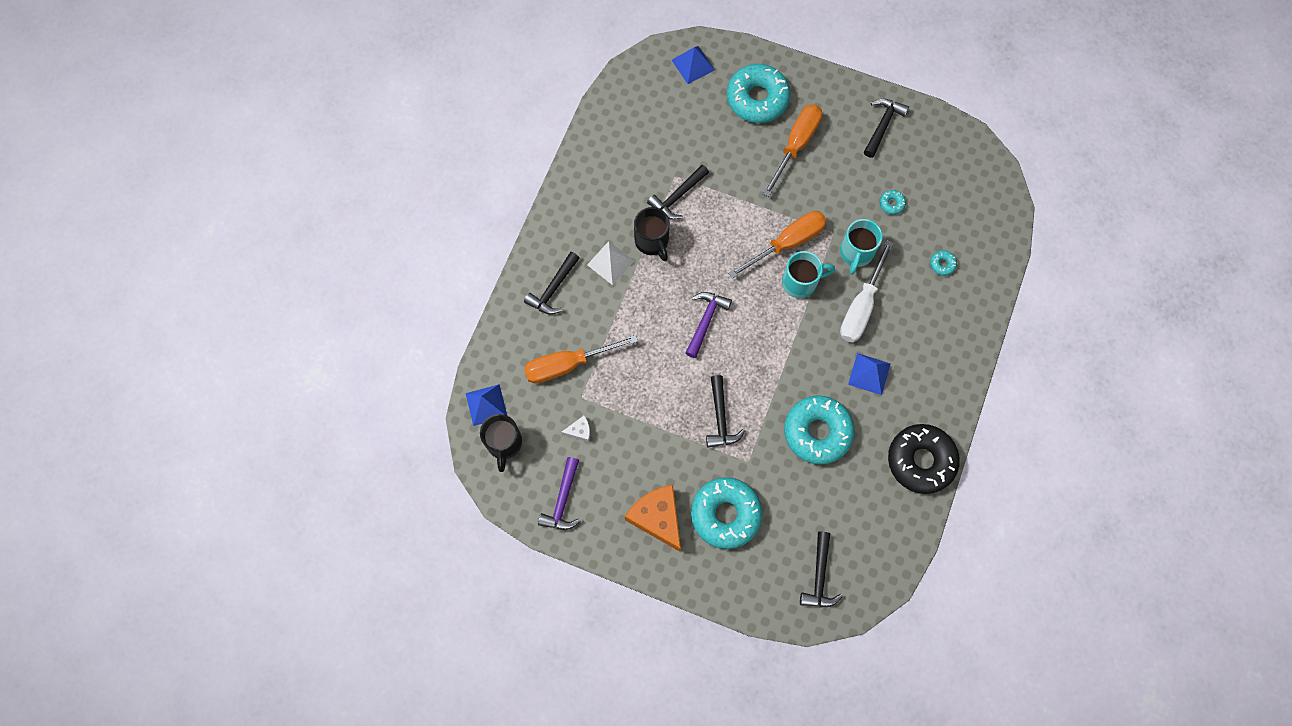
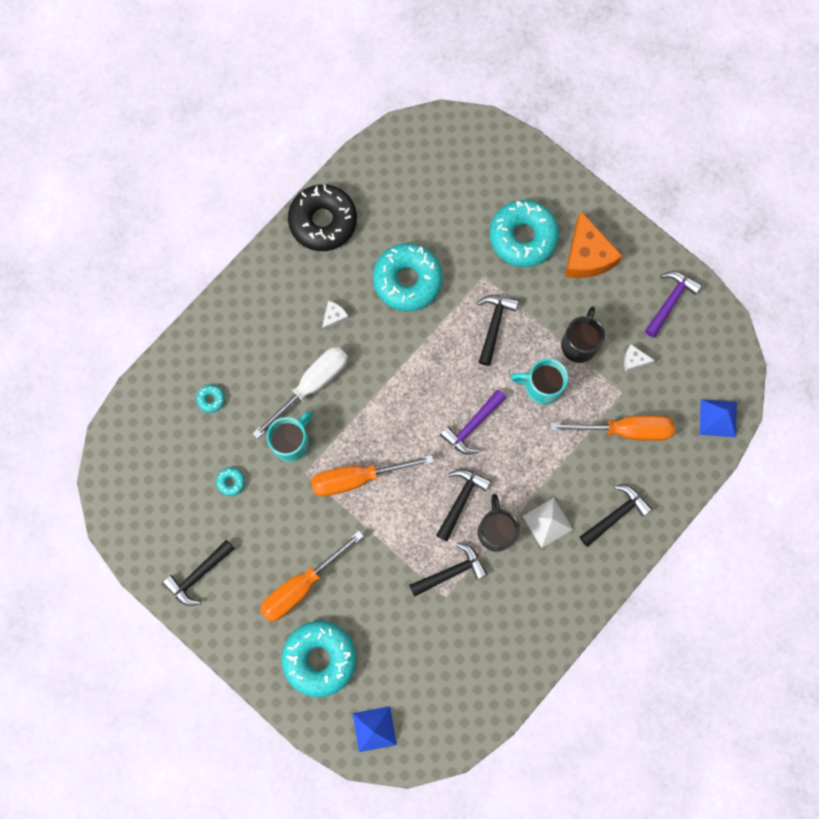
camera: 160 degrees left, 5 degrees up
black mug [480,414,522,472] -> black mug moved to [561,306,605,363]
turquoise mug [782,251,835,299] -> turquoise mug moved to [510,359,568,405]
black hammer [800,532,843,607] -> black hammer moved to [436,469,491,541]
blue pyramid [848,353,891,395] -> white cheese [322,301,349,331]

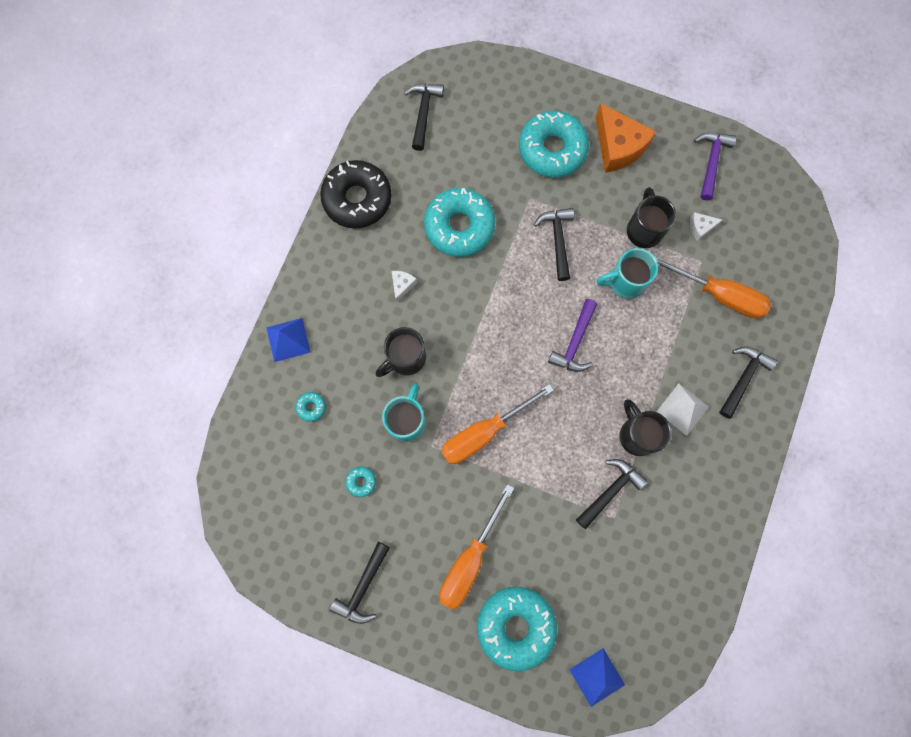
camera: 20 degrees left, 0 degrees up
white screwdriver [252,347,348,439] -> black mug [376,327,426,377]
black hammer [436,469,491,541] -> black hammer moved to [404,84,444,151]
orange screwdriver [550,416,675,441] -> orange screwdriver turned 45 degrees clockwise [653,255,771,318]
blue pyramid [700,399,737,437] -> blue pyramid moved to [266,318,311,362]

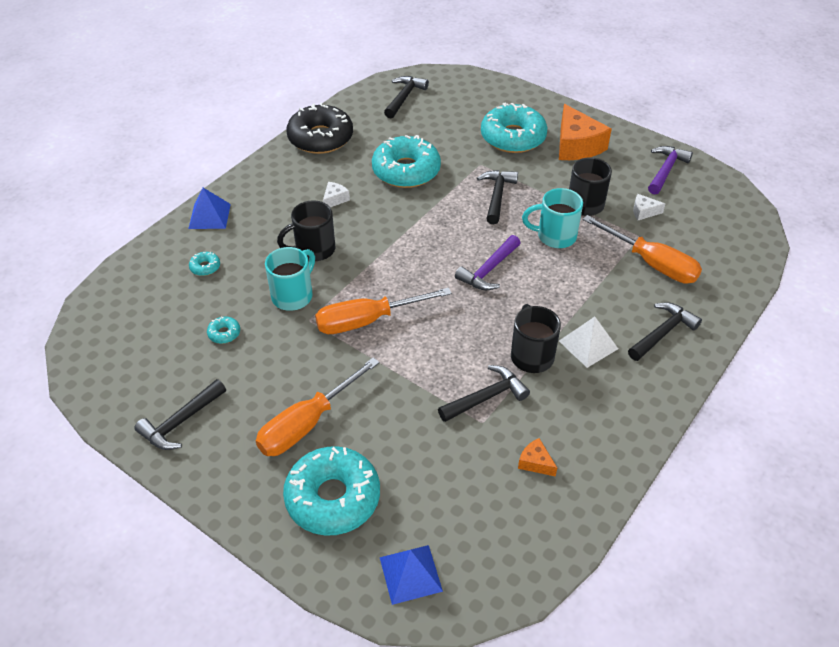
camera: 15 degrees right, 30 degrees down
none -> orange cheese [518,438,557,477]

